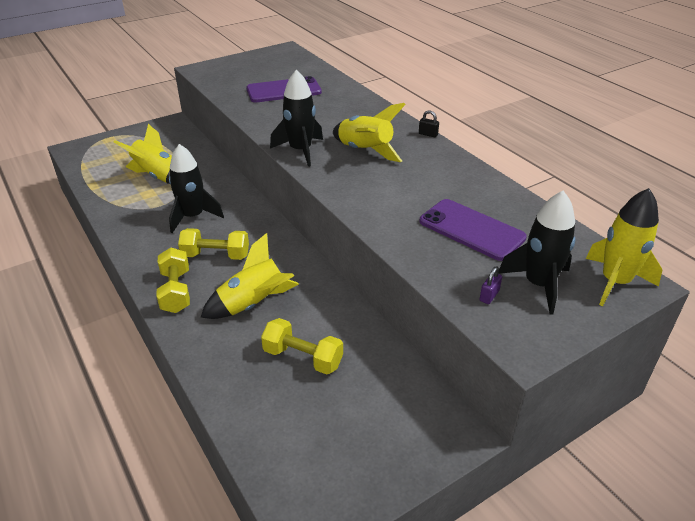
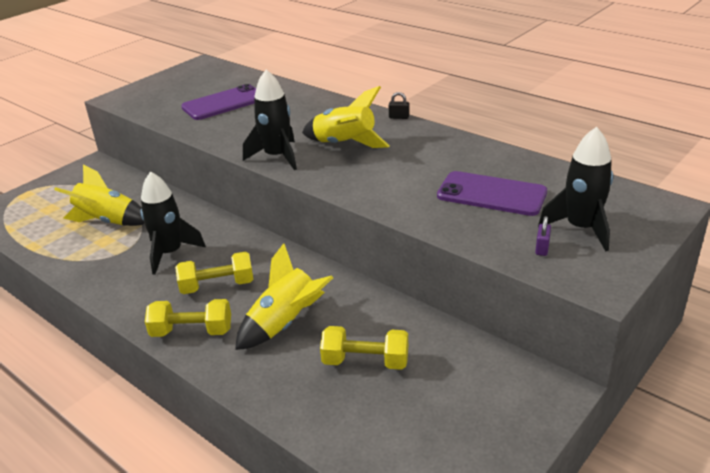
camera: 15 degrees left, 5 degrees down
yellow dumbbell [156,248,190,313] -> yellow dumbbell turned 60 degrees counterclockwise [145,299,231,337]
yellow rocket [586,188,662,306] -> none

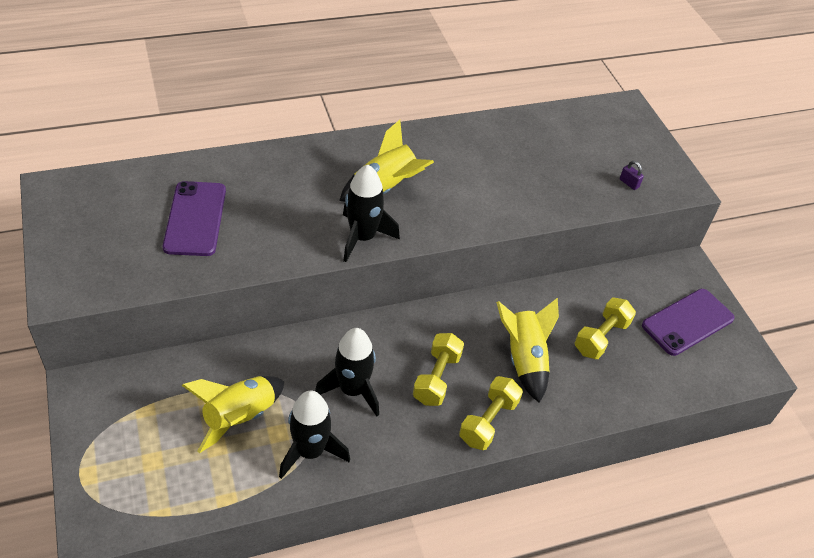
camera: 65 degrees left, 15 degrees up
black padlock [389,92,409,119] -> none
purple phone [437,171,547,216] -> purple phone moved to [642,289,735,356]
black rocket [538,127,613,251] -> black rocket moved to [279,391,350,479]

